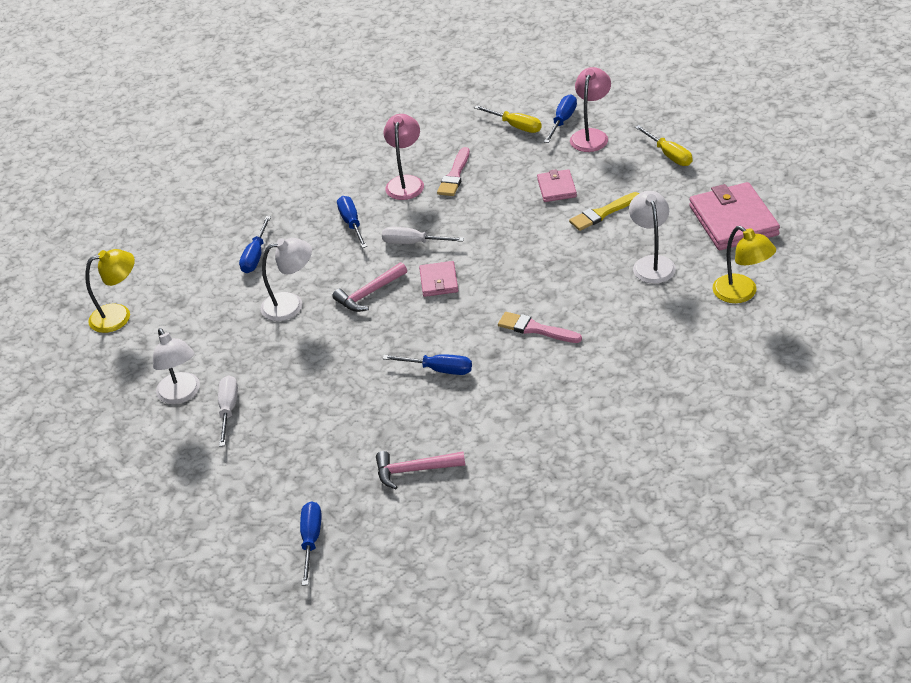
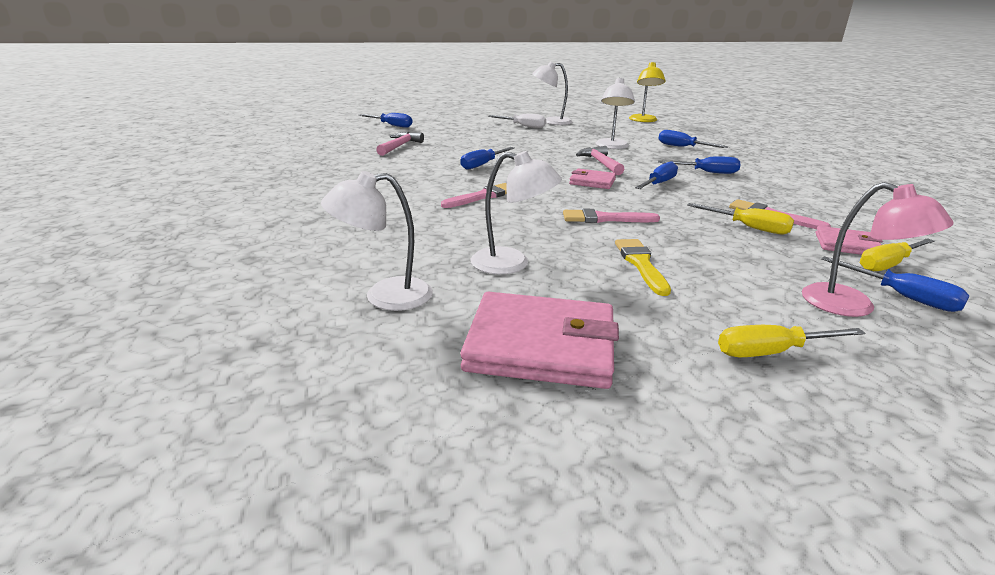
camera: 110 degrees right, 15 degrees down
white screwdriver [382,227,464,244] -> blue screwdriver [635,161,678,189]
pink lamp [384,114,424,200] -> none
pink wallet [537,169,577,202] -> pink wallet moved to [815,226,883,255]
yellow lamp [712,226,776,303] -> white lamp [321,171,433,311]
none -> pink brush [563,209,660,223]
none -> yellow screwdriver [687,203,794,234]

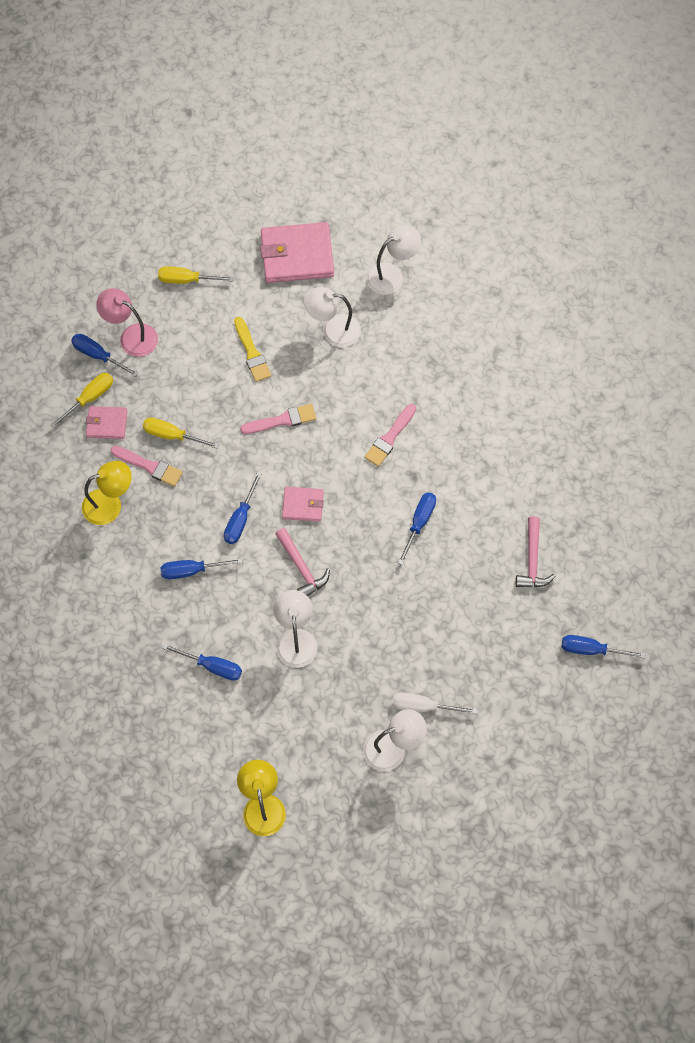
camera: 165 degrees right, 40 degrees up
yellow screwdriver [718,325,865,357] -> yellow screwdriver turned 150 degrees counterclockwise [158,266,234,284]
none -> yellow lamp [82,461,132,525]

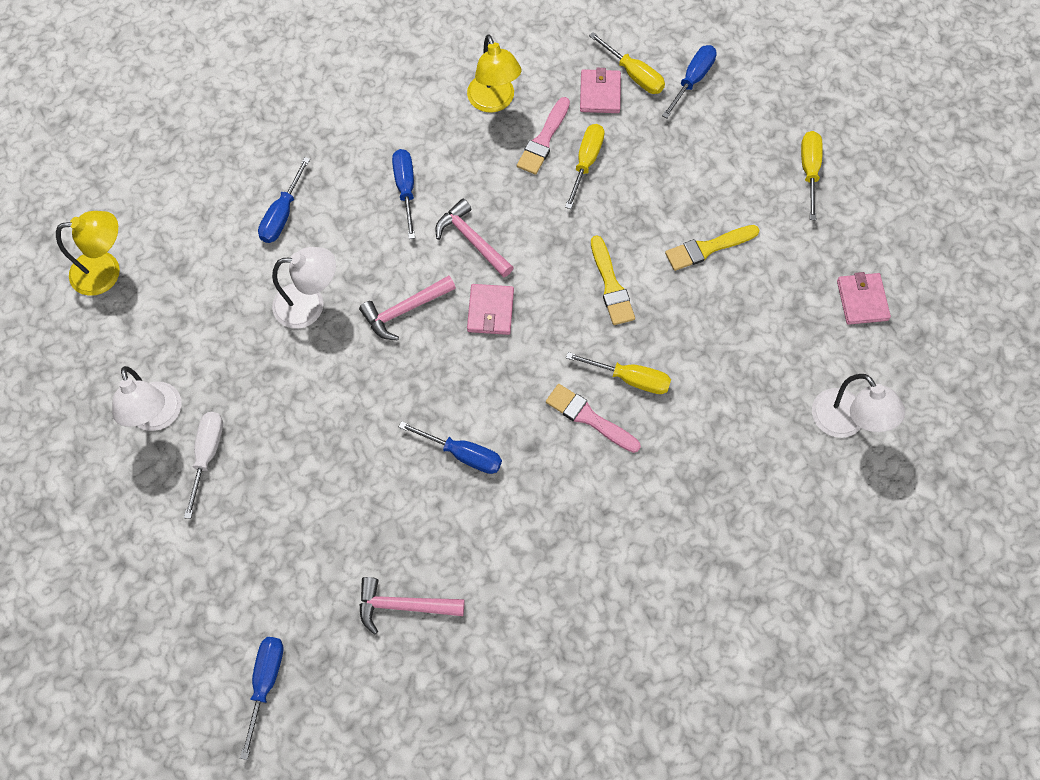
camera: 90 degrees right, 0 degrees up
pink lamp [96,288,158,357] -> none
blue screwdriver [224,472,262,544] -> pink hammer [435,199,514,278]
pink brush [240,404,316,434] -> yellow brush [591,235,635,325]
pink wallet [260,222,334,283] -> pink wallet [837,272,891,325], size x0.53
white lamp [304,287,361,347] -> none
none -> yellow screwdriver [566,352,671,394]

